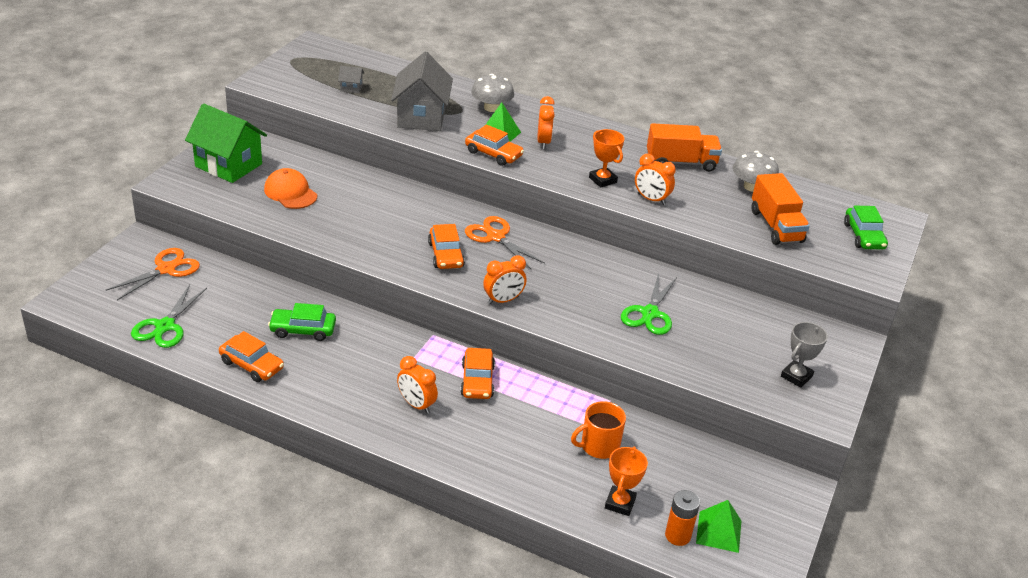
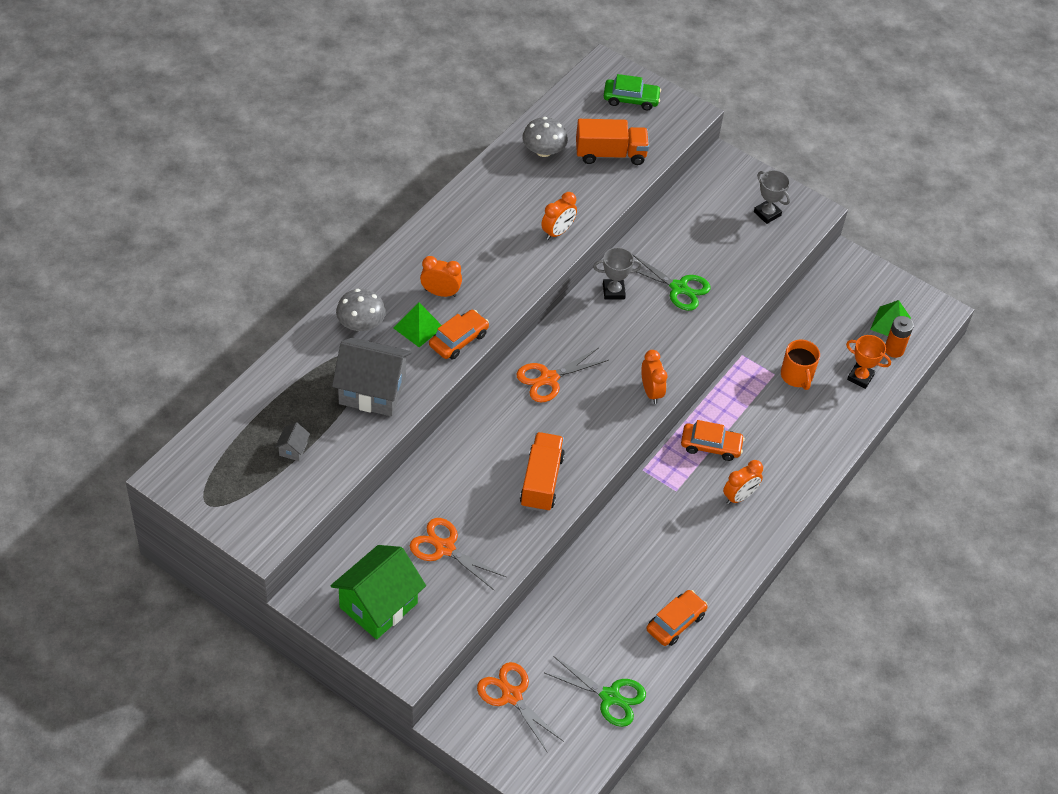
camera: 80 degrees left, 15 degrees up
orange cap [264,168,317,209] -> orange scissors [410,518,506,590]
green car [268,303,336,341] -> none
orange car [428,224,465,269] -> none
orange trophy [589,129,624,188] -> none
orange truck [647,123,722,172] -> orange truck moved to [520,432,565,512]
none -> grey trophy [593,247,642,300]

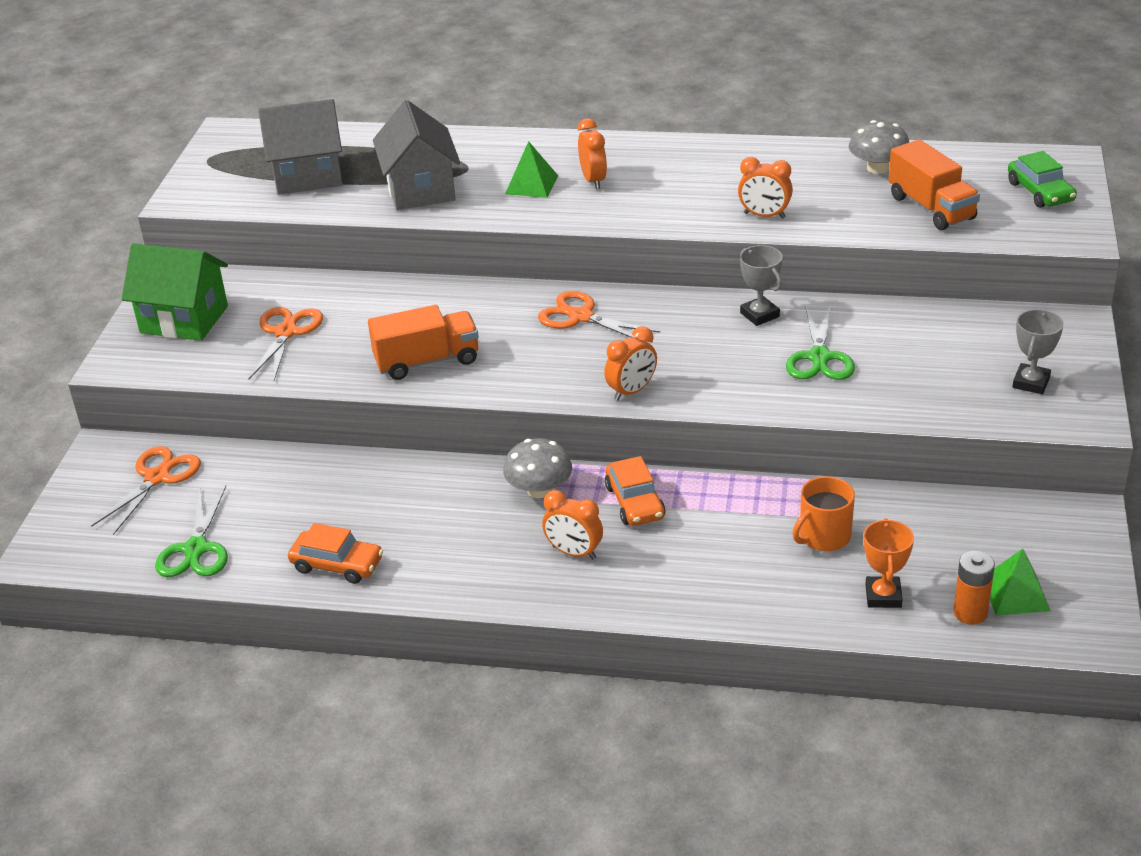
camera: 70 degrees right, 15 degrees down
grey house [275,422,310,461] -> grey house [258,99,343,195], size x2.41
grey mushroom [336,289,386,331] -> grey mushroom moved to [503,438,572,498]
orange car [429,310,489,360] -> none

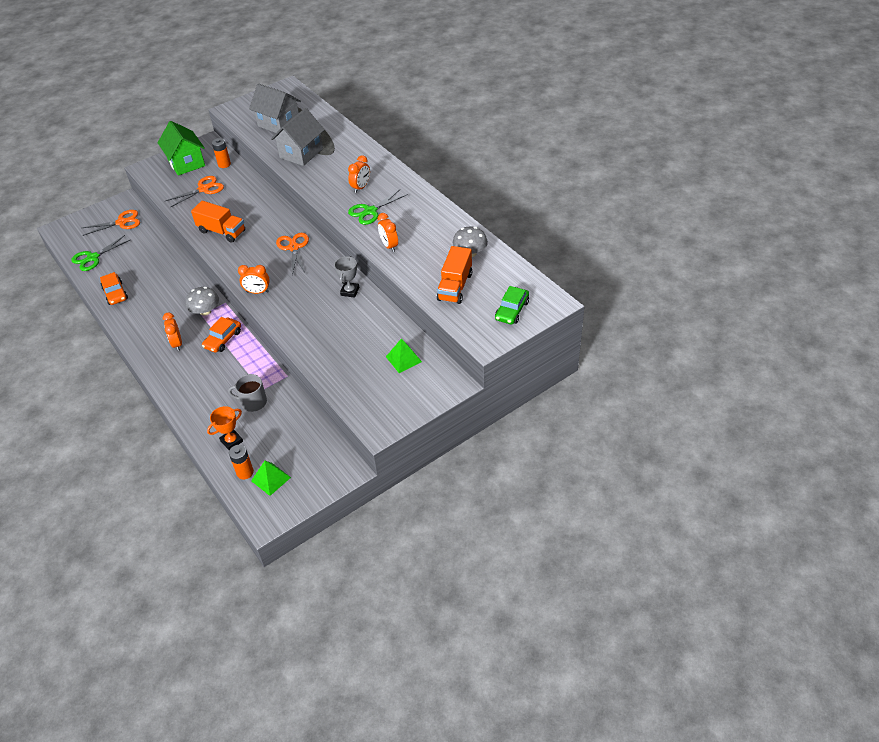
camera: 45 degrees right, 10 degrees up
green pyramid [505,141,558,198] -> green pyramid moved to [386,338,422,373]
green scissors [786,305,855,380] -> green scissors moved to [348,190,408,225]
orange mug [792,476,855,551] -> grey mug [228,374,267,412]
grey trophy [1012,309,1064,394] -> none
none -> orange battery [212,138,231,168]

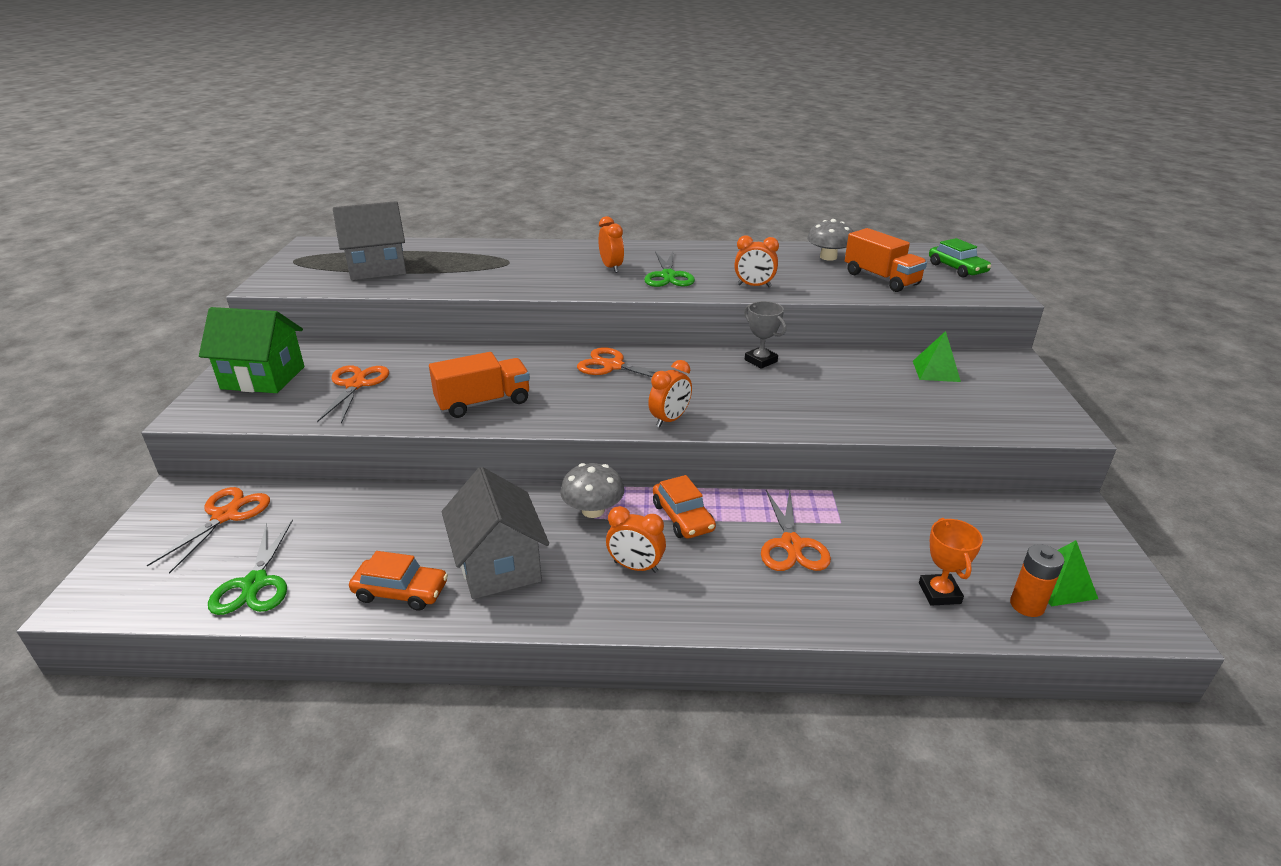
camera: 55 degrees left, 15 degrees down
orange battery [212,138,231,168] -> none
grey mug [228,374,267,412] -> none
grey house [271,108,325,166] -> grey house moved to [442,467,549,599]
none -> orange scissors [761,490,831,571]

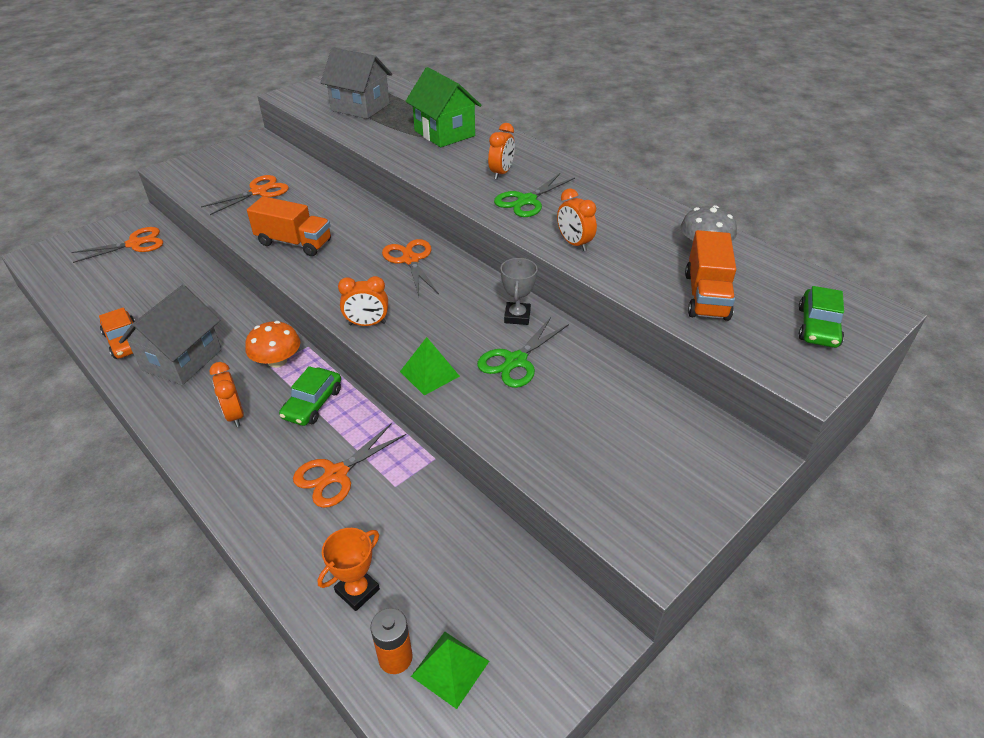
camera: 45 degrees right, 10 degrees up
green house [199,307,305,393] -> green house moved to [405,67,481,147]
green scissors [208,519,293,615] -> green scissors moved to [477,317,569,388]
grey mushroom [560,463,624,518] -> orange mushroom [245,321,300,368]
orange car [653,475,716,539] -> green car [279,366,341,426]
green pyramid [913,331,961,382] -> green pyramid moved to [400,337,460,396]

